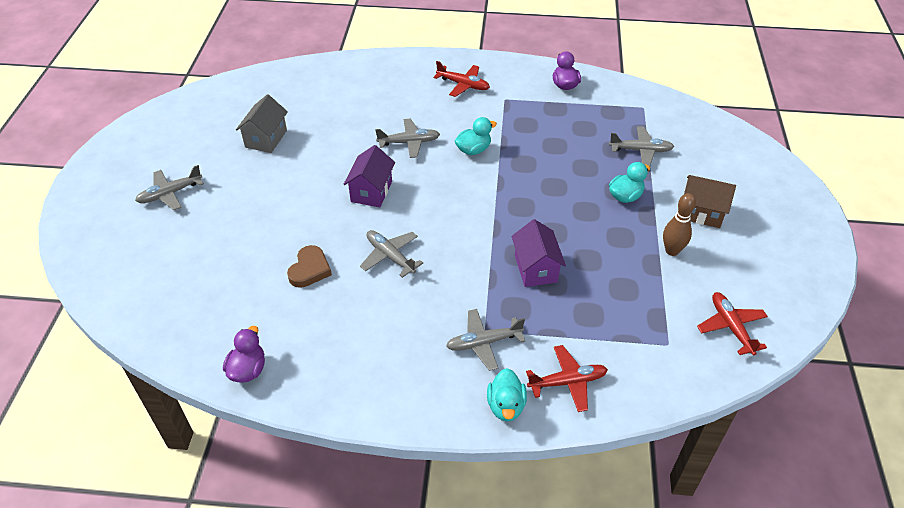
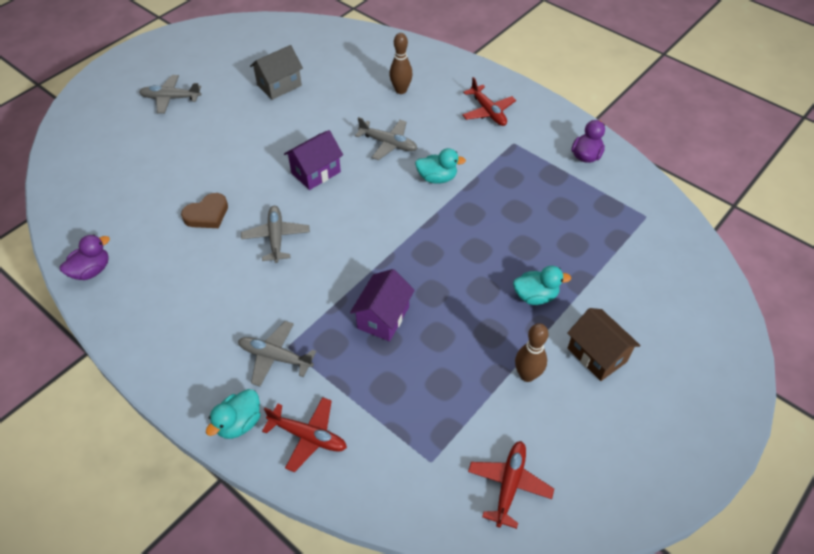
camera: 35 degrees right, 5 degrees up
grey plane [609,126,674,167] -> none
none -> brown bowling pin [389,33,413,94]

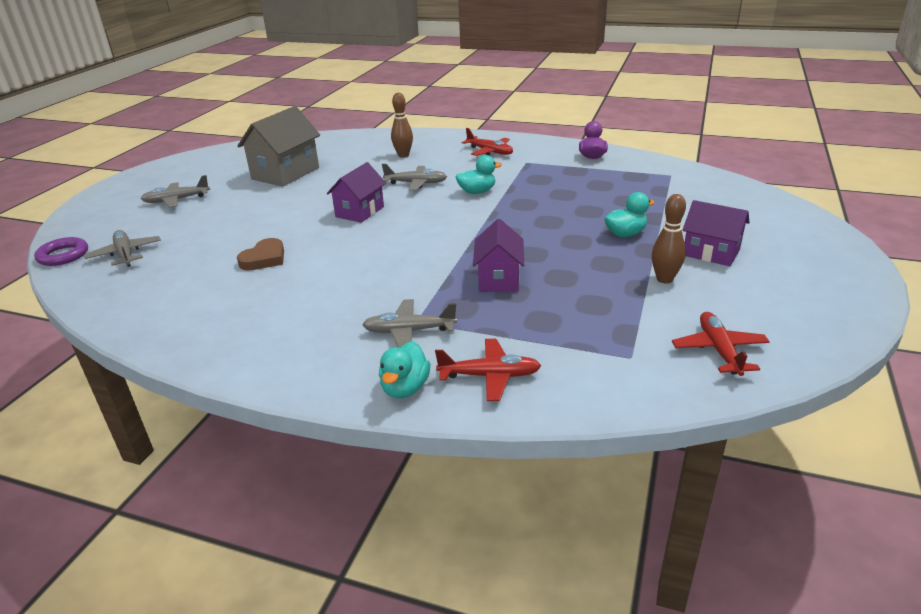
camera: 20 degrees left, 20 degrees down
purple duck [60,234,110,280] -> none
grey plane [241,206,310,263] -> grey plane moved to [84,230,161,267]
grey house [250,45,303,100] -> grey house [237,106,320,187], size x1.53
brown house [567,308,641,381] -> purple house [683,200,750,266]
none -> purple ring [34,237,88,266]

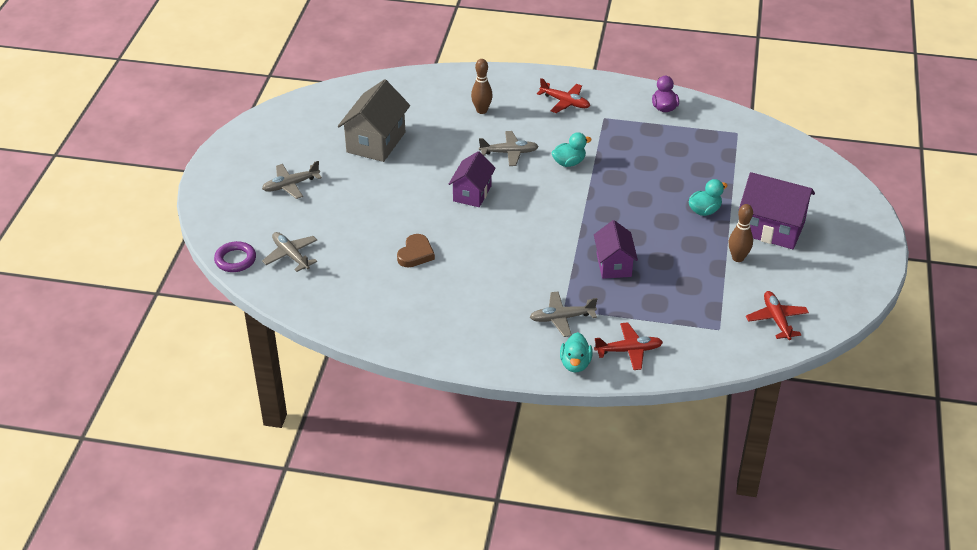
camera: 10 degrees left, 10 degrees up
purple house [683,200,750,266] -> purple house [739,172,815,249], size x1.53

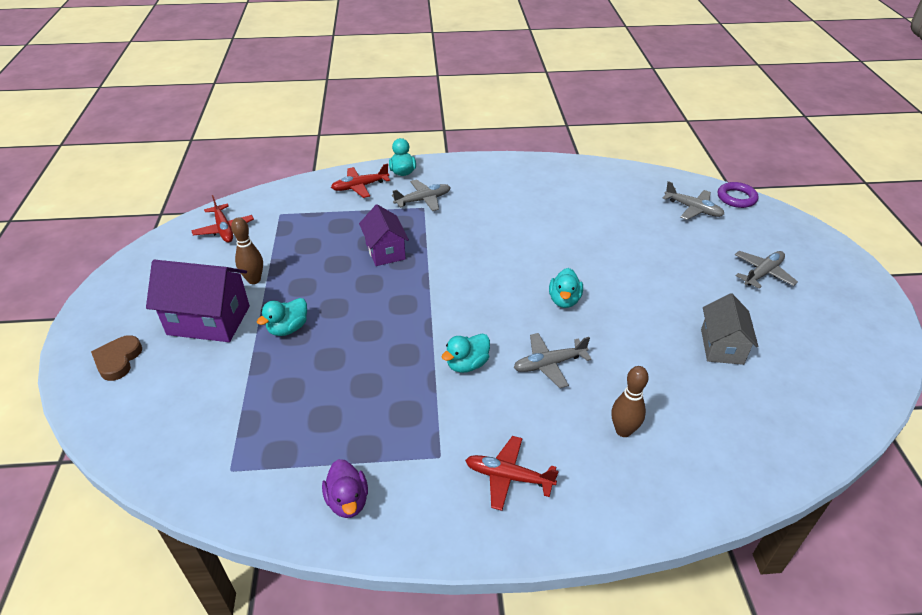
camera: 165 degrees right, 0 degrees up
grey house [338,79,410,162] -> grey house [701,293,758,365], size x0.66
brown heart [397,234,435,268] -> brown heart moved to [91,335,142,381]
purple house [449,151,496,207] -> turquoise duck [549,268,583,308]

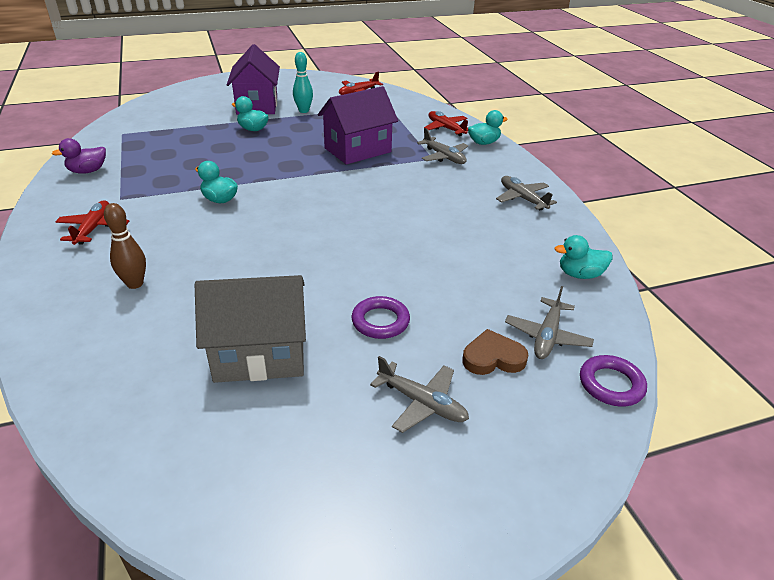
camera: 75 degrees right, 5 degrees down
brown heart [91,335,142,381] -> brown heart moved to [462,329,528,375]
brown bowling pin [231,217,263,284] -> turquoise bowling pin [293,52,313,113]
purple house [359,204,409,266] -> purple house [318,86,398,164], size x1.53
grey plane [514,333,592,388] -> grey plane moved to [496,176,557,210]
turquoise duck [549,268,583,308] -> turquoise duck moved to [555,235,612,279]
grey house [701,293,758,365] -> grey house [194,275,306,383], size x1.53
none -> purple ring [352,296,410,339]

